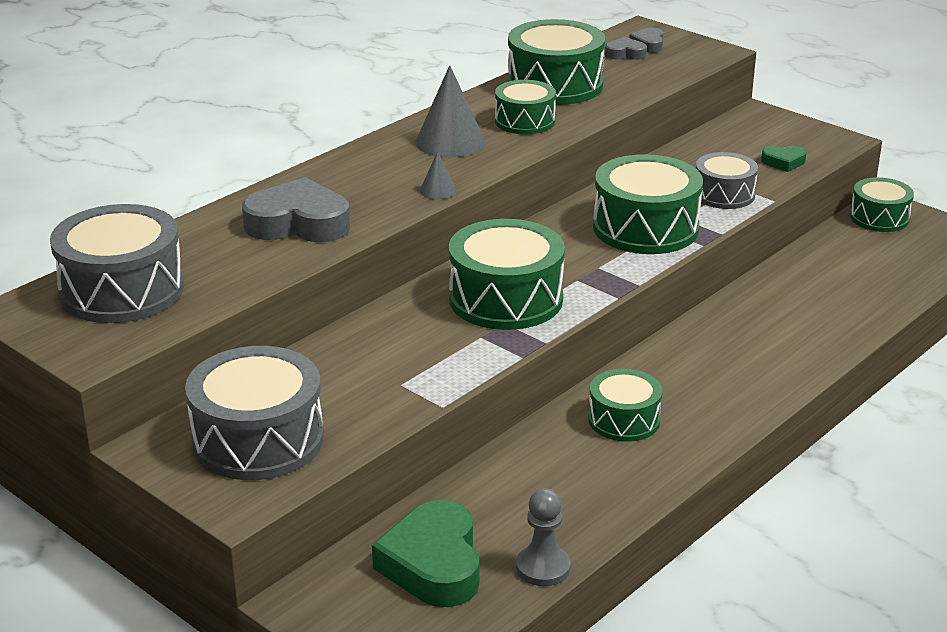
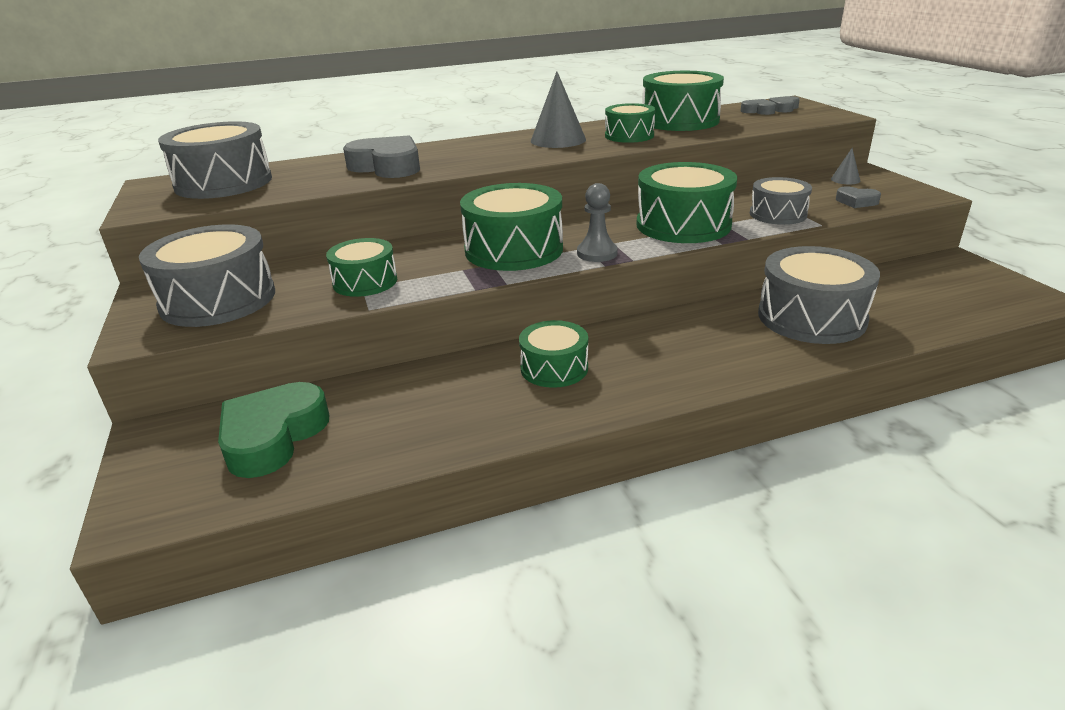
camera: 30 degrees right, 0 degrees up
grey cone [420,151,456,199] -> grey cone moved to [831,148,860,184]
grey pawn [516,488,571,586] -> grey pawn moved to [577,183,618,262]
green heart [761,146,806,172] -> grey heart [836,186,881,208]
green drum [850,177,914,232] -> green drum moved to [326,238,397,297]
none -> grey drum [758,246,880,344]

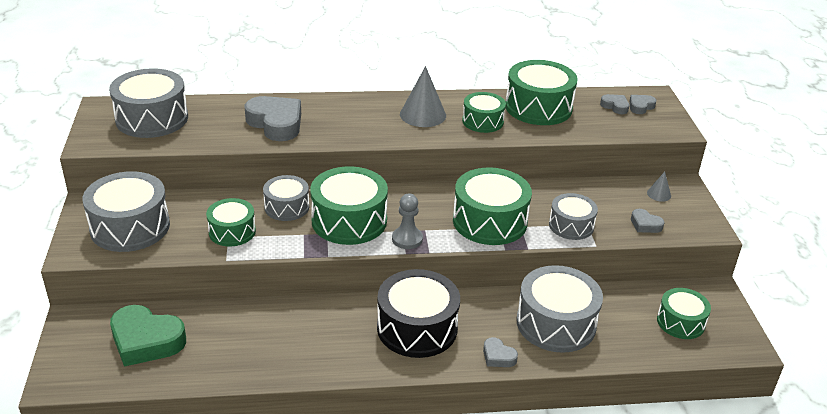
camera: 10 degrees right, 5 degrees up
green heart [218,382,329,478] -> green heart turned 105 degrees counterclockwise [110,305,186,367]
green drum [519,320,588,388] -> green drum moved to [657,288,711,339]
none -> grey drum [263,175,309,221]
none -> black drum [377,269,460,358]
none -> grey heart [483,337,518,367]

